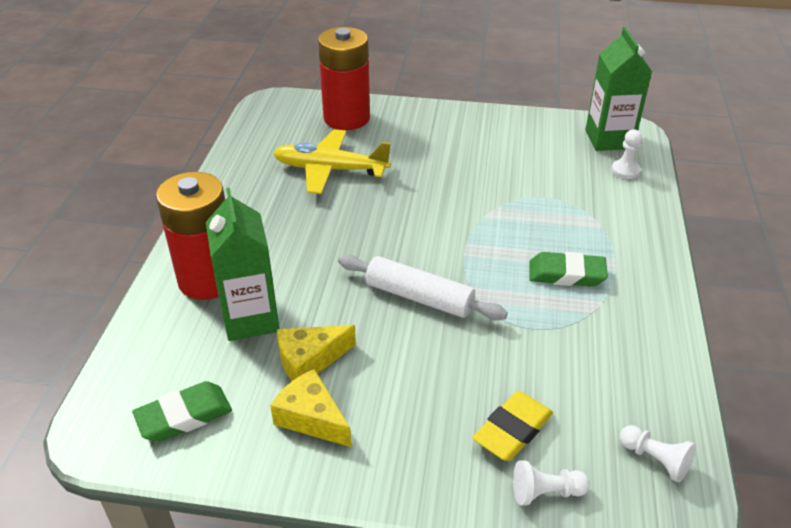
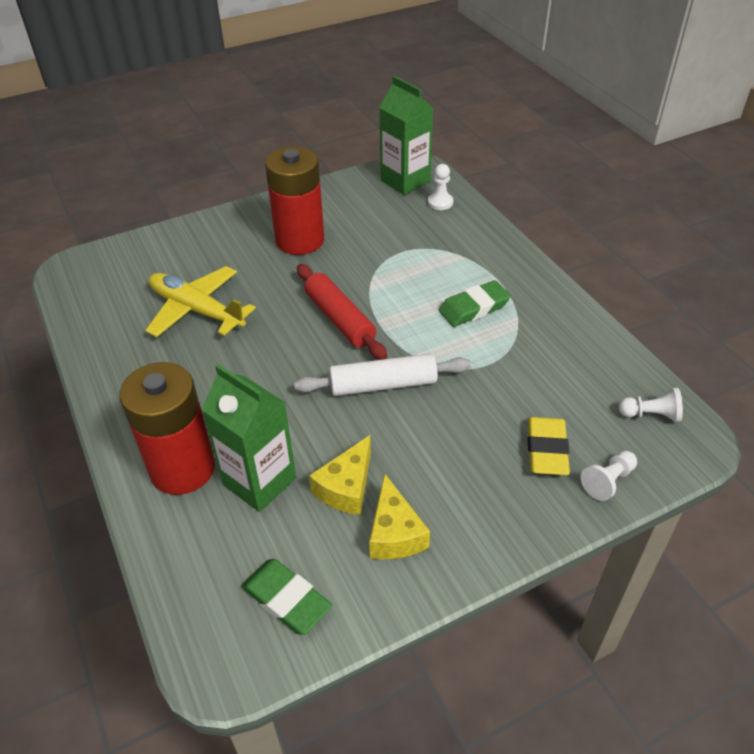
camera: 35 degrees left, 5 degrees up
green eraser [132,381,232,442] -> green eraser turned 75 degrees counterclockwise [241,559,332,635]
yellow cheese [270,369,351,447] -> yellow cheese turned 105 degrees counterclockwise [369,474,430,559]
yellow plane [273,129,391,194] -> yellow plane turned 60 degrees clockwise [145,266,256,337]
red battery [318,27,370,130] -> red battery moved to [265,146,324,255]
none -> red rolling pin [297,264,387,360]

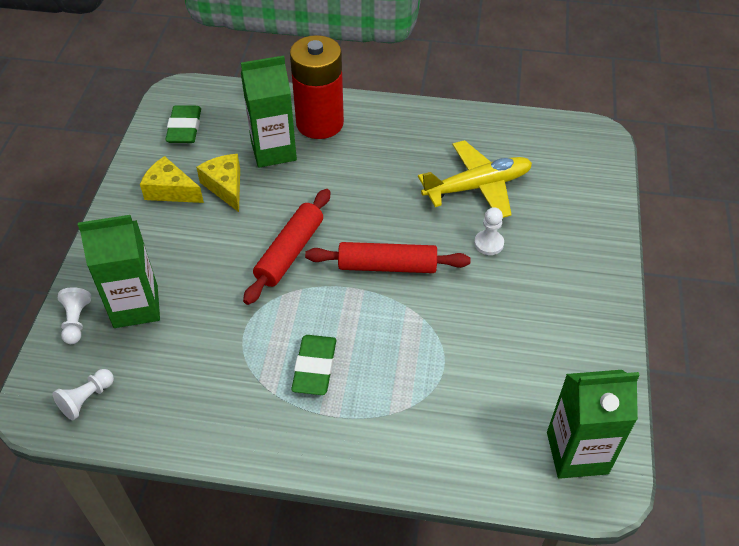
camera: 125 degrees right, 5 degrees up
green eraser [241,559,332,635] -> green eraser turned 75 degrees counterclockwise [165,105,201,143]
red battery [265,146,324,255] -> none
white rolling pin [294,354,471,396] -> red rolling pin [243,189,331,305]
white pawn [428,164,453,210] -> white pawn moved to [474,207,504,255]
yellow eraser [528,417,570,475] -> green carton [78,215,160,328]

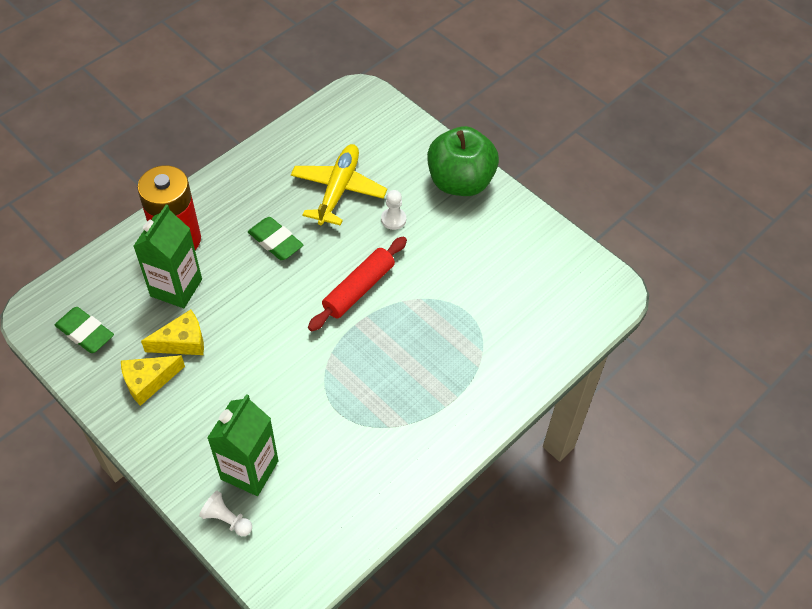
camera: 55 degrees left, 5 degrees up
white pawn [52,369,114,420] -> none
yellow cheese [196,154,240,212] -> yellow cheese turned 150 degrees clockwise [141,309,204,355]
red rolling pin [243,189,331,305] -> none
green eraser [291,335,337,395] -> green eraser moved to [248,217,303,260]
green carton [547,370,640,479] -> none
none -> green apple [427,126,499,196]

